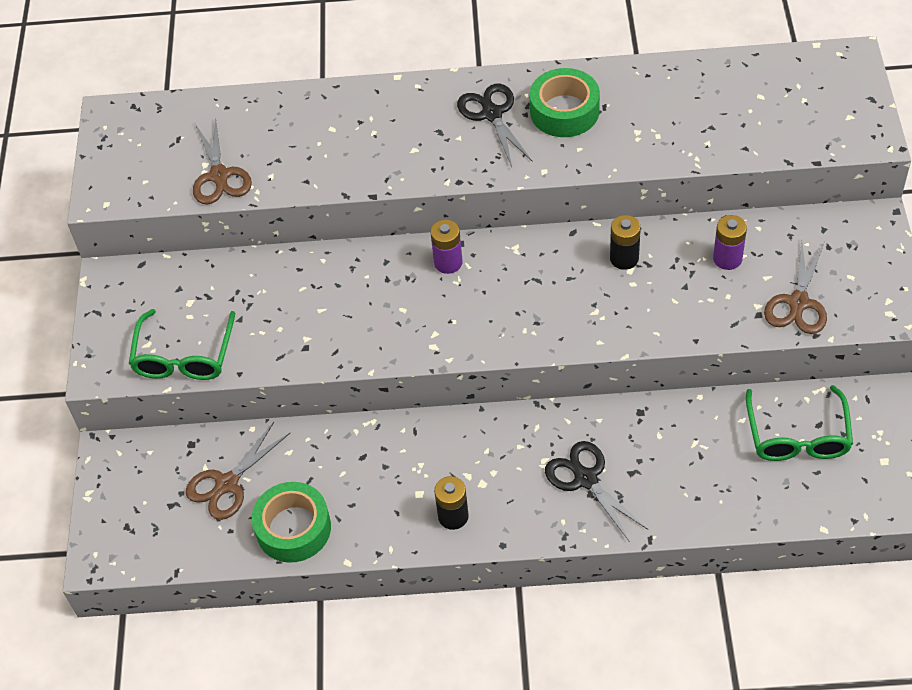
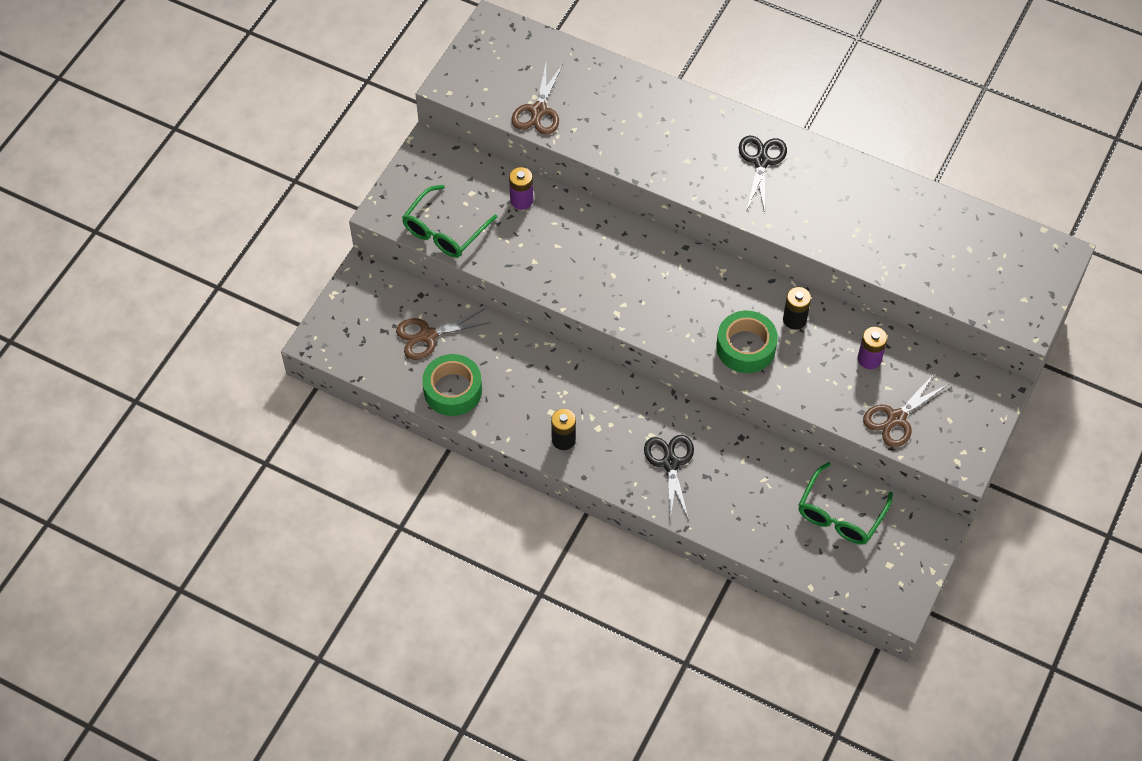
camera: 25 degrees right, 5 degrees up
purple battery [430,220,463,274] -> purple battery moved to [509,167,533,210]
green tape [530,68,600,137] -> green tape moved to [716,311,778,373]

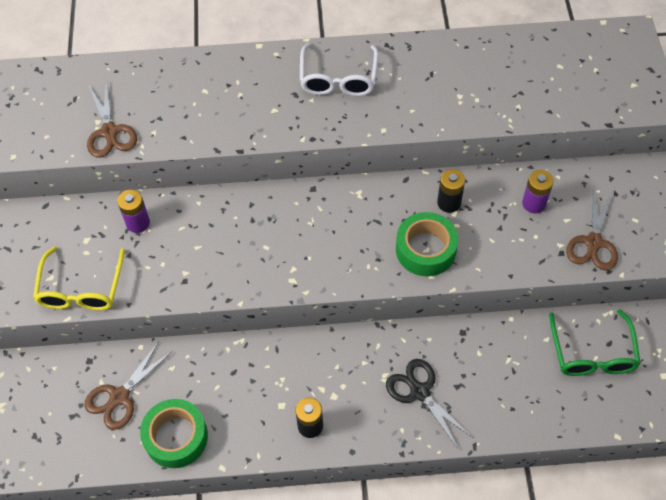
camera: 30 degrees left, 0 degrees up
green glasses [402,185,497,257] -> yellow glasses [33,246,125,311]
black scissors [739,135,787,212] -> white glasses [300,43,378,96]

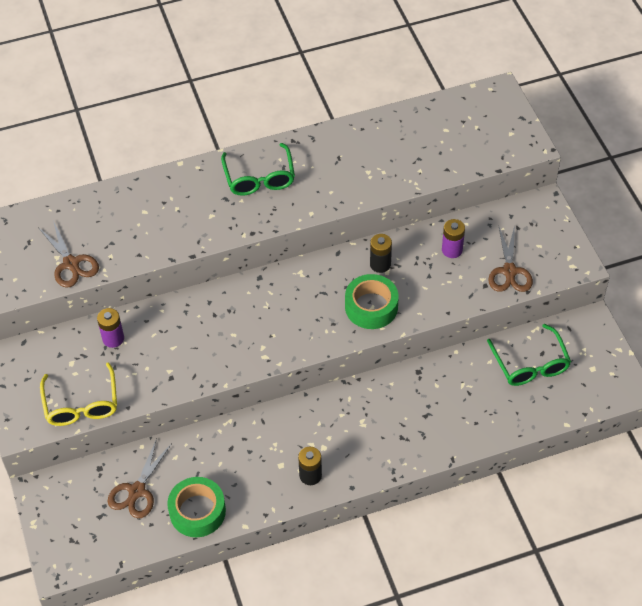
camera: 15 degrees left, 5 degrees down
white glasses [300,43,378,96] -> green glasses [221,143,295,196]
black scissors [386,359,473,449] -> none

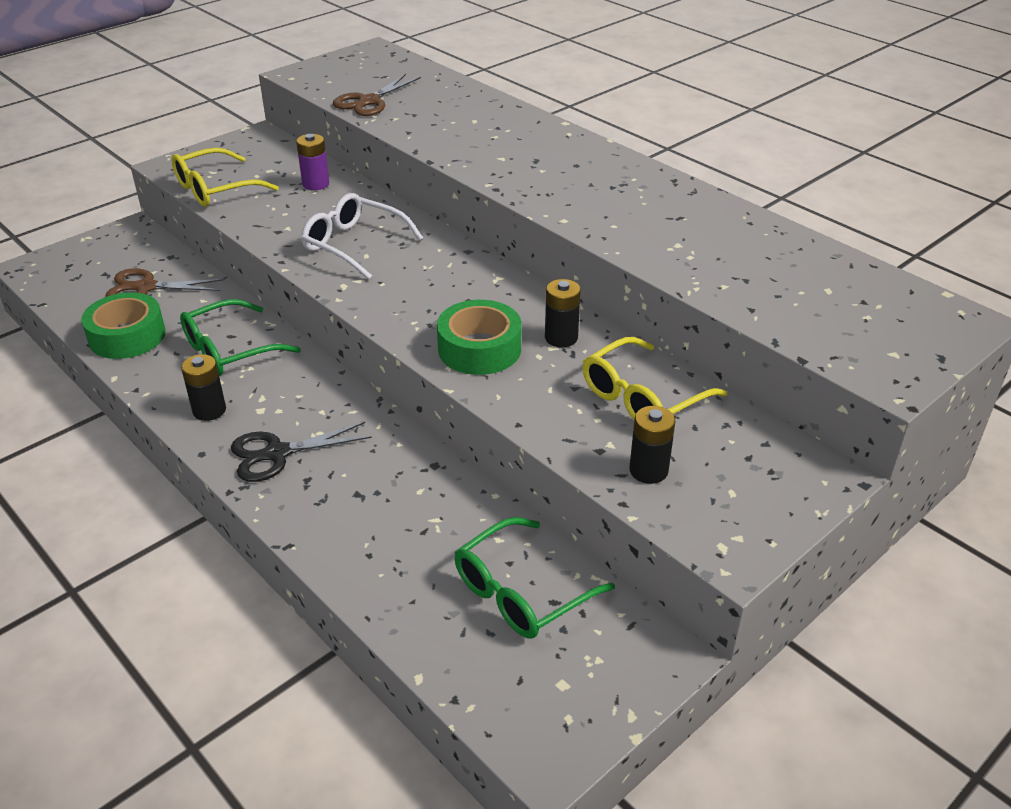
camera: 65 degrees right, 15 degrees down
green glasses [221,143,295,196] -> green glasses moved to [180,299,301,376]
purple battery [442,219,465,258] -> yellow glasses [583,337,727,420]
brown scissors [488,225,533,292] -> black battery [629,406,676,484]
none -> black scissors [231,422,372,482]
none -> white glasses [301,193,423,280]

